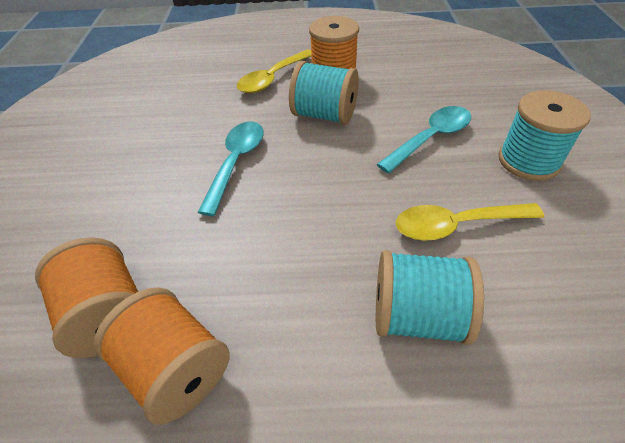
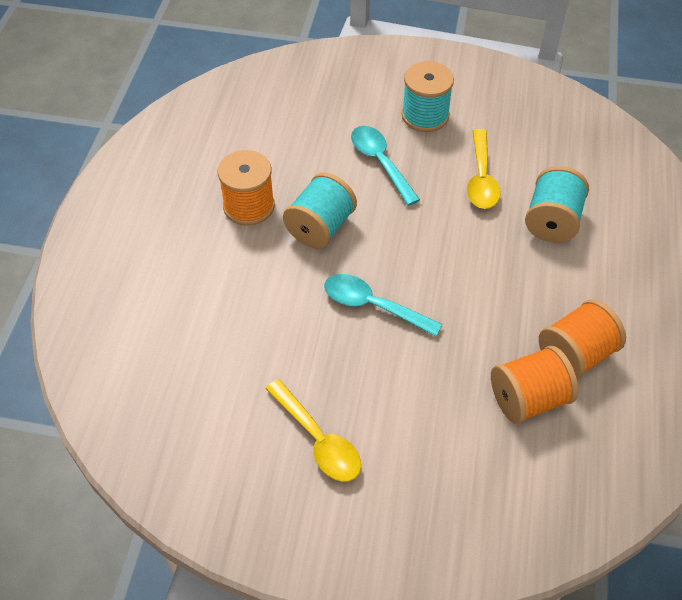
camera: 80 degrees left, 5 degrees up
yellow spoon [237,50,311,93] -> yellow spoon moved to [265,379,361,482]

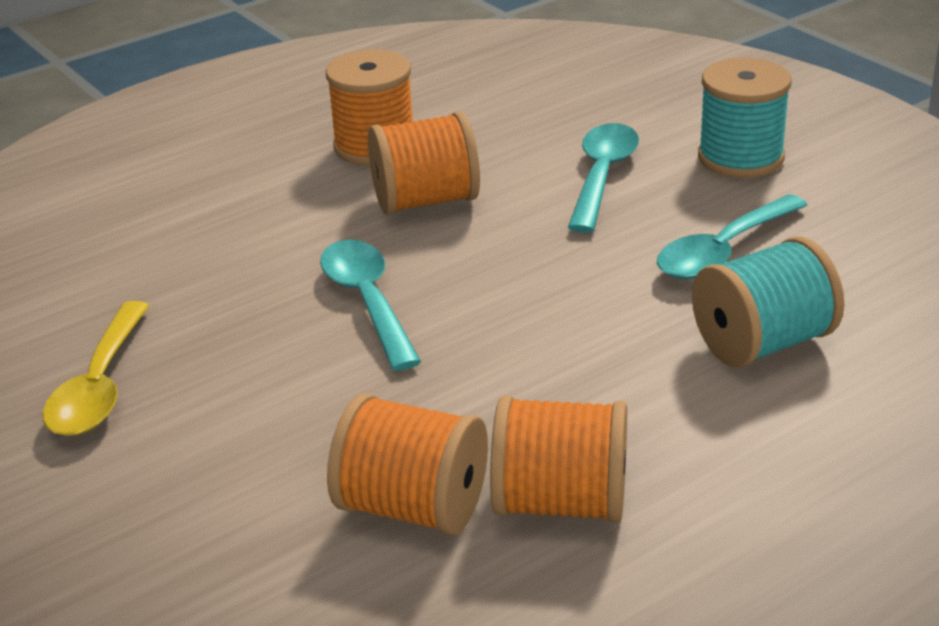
camera: 45 degrees right, 20 degrees down
turquoise spool [283,173,357,249] -> orange spool [368,111,480,214]
yellow spoon [467,129,501,209] -> turquoise spoon [657,194,808,279]

